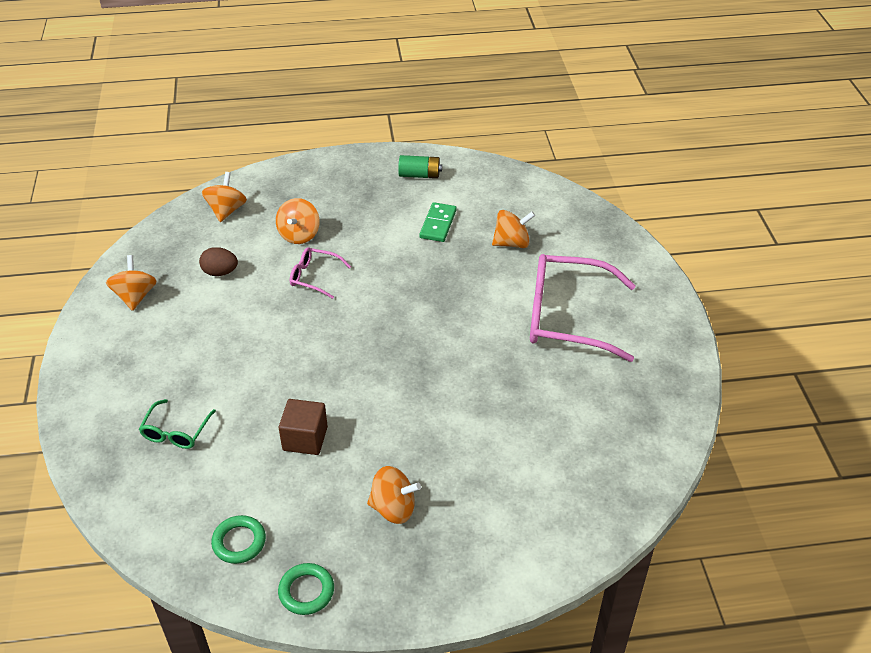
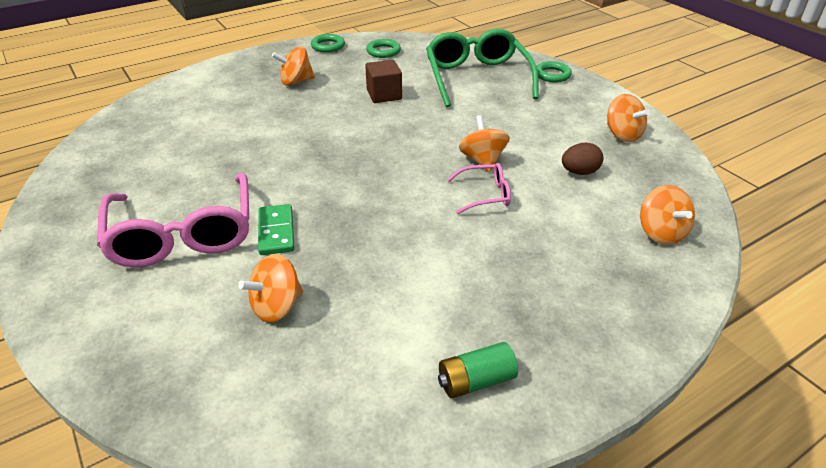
camera: 155 degrees right, 5 degrees down
green glasses [139,399,216,449] -> green glasses [426,29,539,107], size x2.11
orange spinning top [276,198,320,244] -> orange spinning top moved to [459,115,510,172]
green domino [419,202,457,242] -> green domino moved to [258,204,295,255]
pink glasses [530,254,636,362] -> pink glasses turned 90 degrees clockwise [97,173,249,267]
none -> green ring [537,61,572,82]

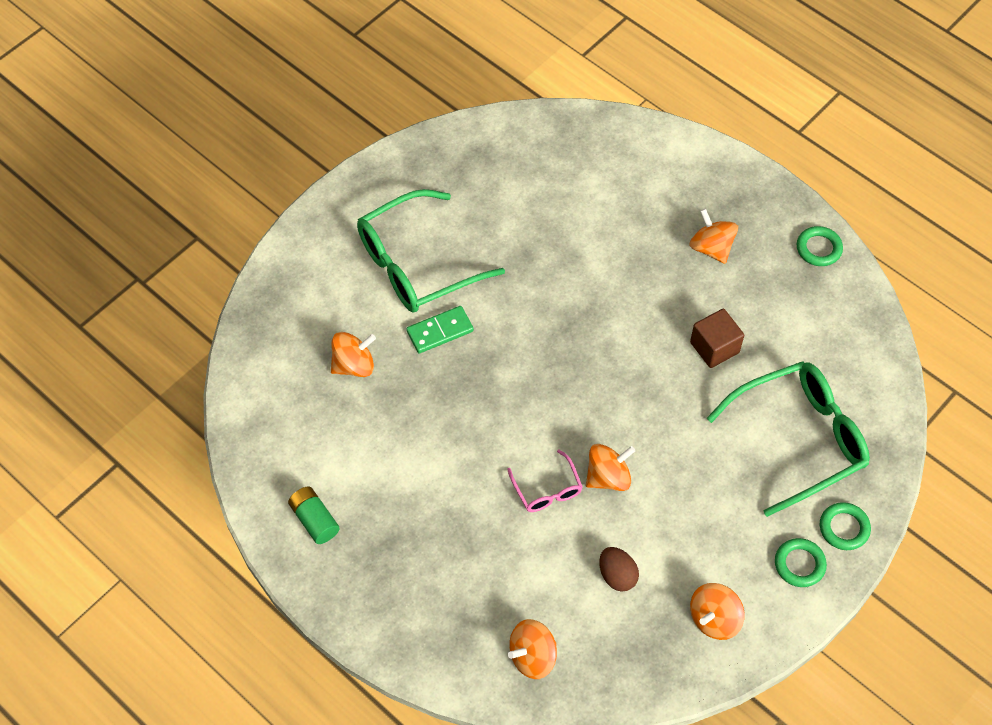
camera: 75 degrees right, 20 degrees up
pink glasses [97,173,249,267] -> green glasses [357,189,505,312]
orange spinning top [238,254,303,322] -> orange spinning top turned 120 degrees clockwise [331,332,376,377]
green ring [366,39,401,58] -> green ring moved to [775,538,827,587]

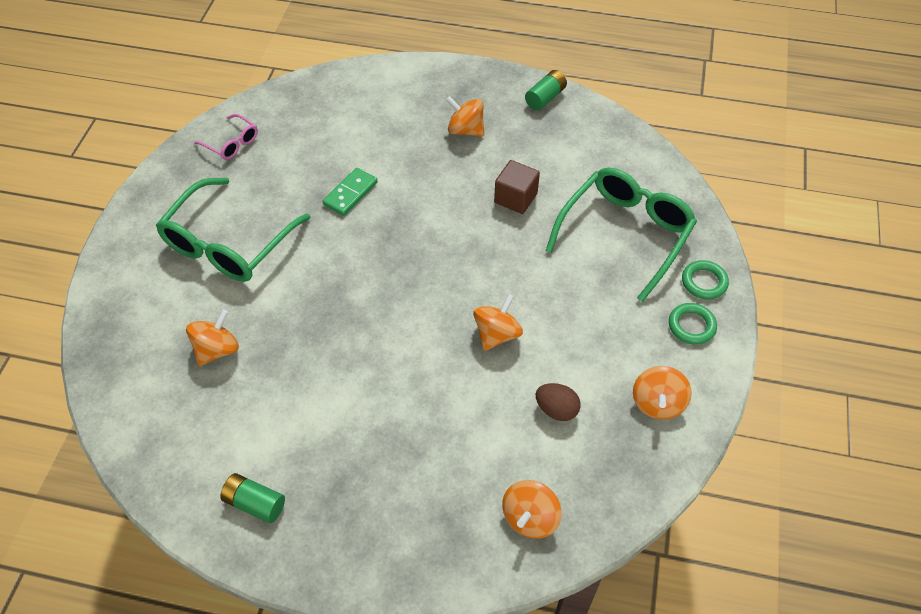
camera: 30 degrees left, 5 degrees down
green domino [406,306,474,353] -> green domino moved to [323,168,378,216]
pink glasses [507,449,583,512] -> pink glasses moved to [194,114,258,160]
green ring [797,226,843,266] -> green battery [525,70,567,110]

